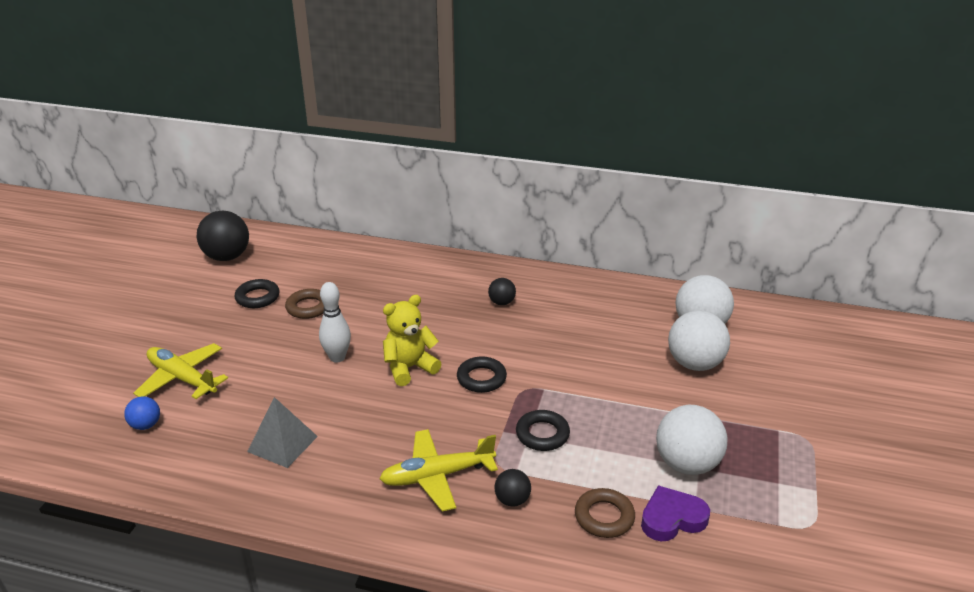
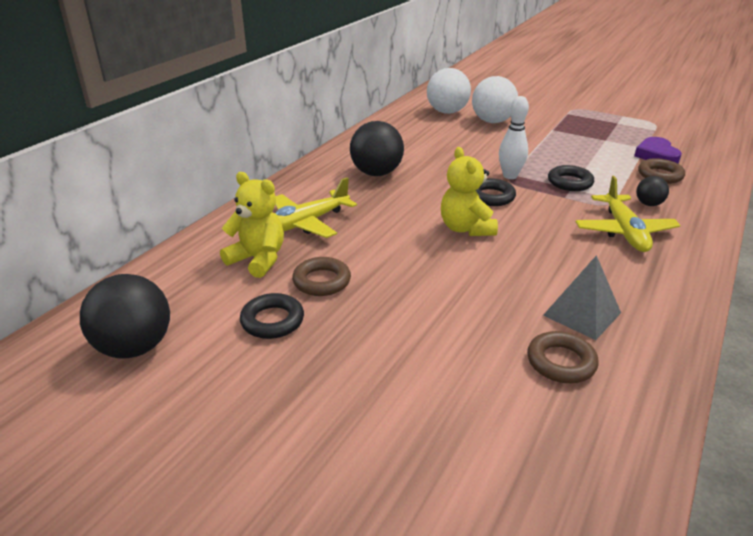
camera: 75 degrees left, 0 degrees up
blue ball [124,396,160,430] -> none
yellow plane [133,343,228,399] -> yellow plane moved to [274,177,357,238]
white bowling pin [319,282,351,363] -> white bowling pin moved to [499,96,529,179]
black ball [488,278,516,305] -> black ball [350,121,404,176], size x1.96
white ball [656,405,728,475] -> none
none -> yellow teddy bear [220,172,284,278]
none -> brown ring [527,331,599,383]

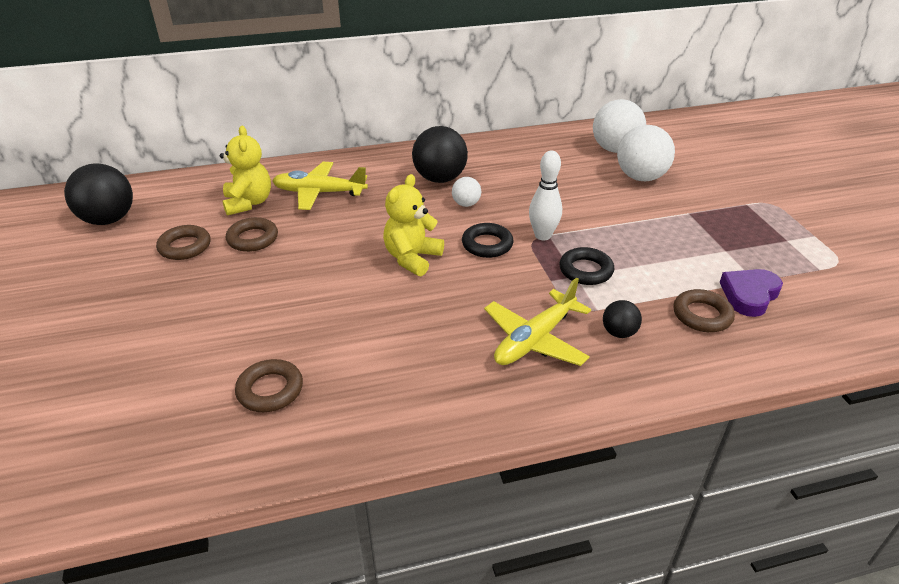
camera: 45 degrees right, 5 degrees up
black ring [240,293,304,339] -> brown ring [156,225,211,260]
grey pyramid [543,255,621,340] -> none
none -> white ball [452,177,481,207]

